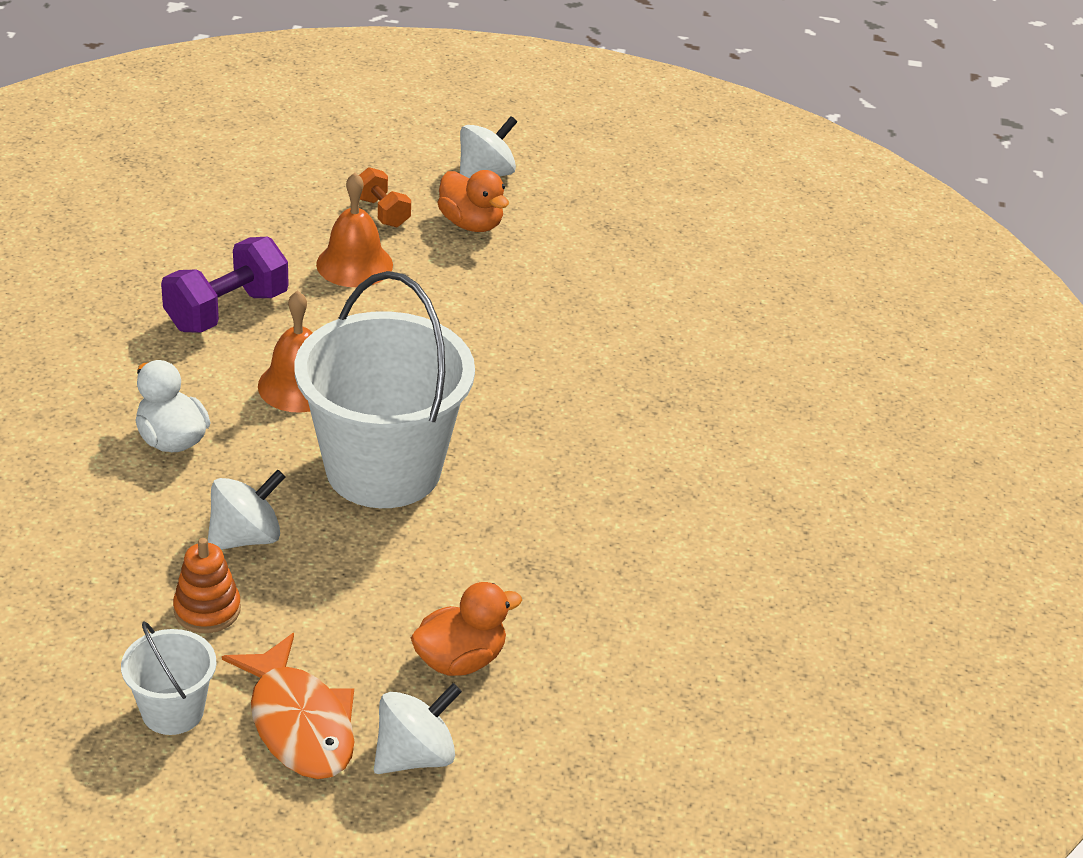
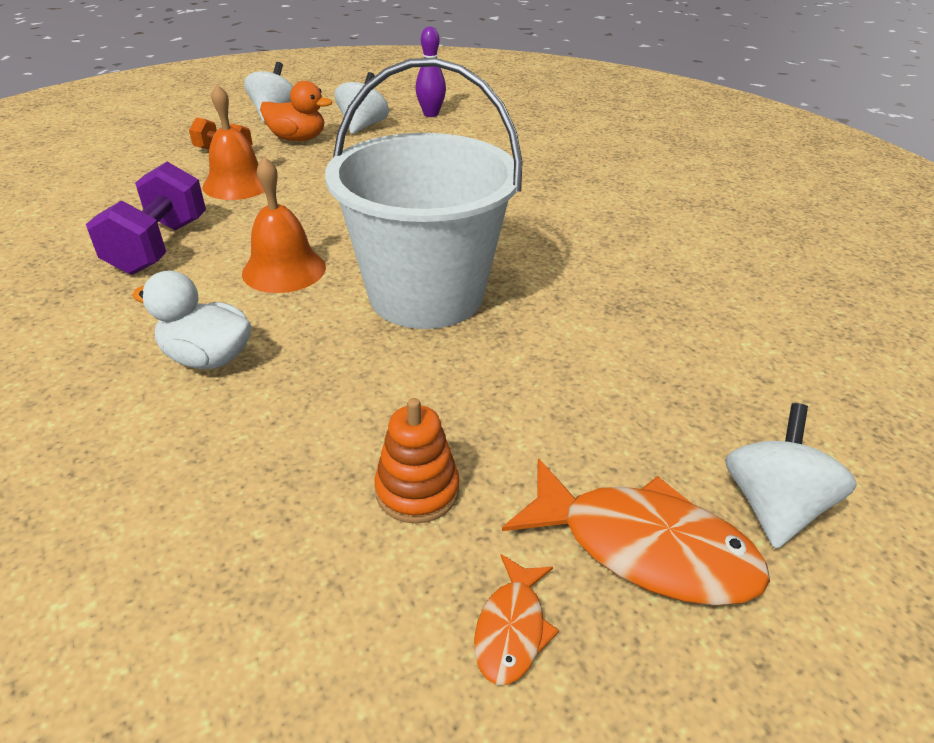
camera: 35 degrees left, 0 degrees up
white bucket [121,621,217,735] -> orange fish [474,554,559,685]
white spinning top [208,469,285,550] -> white spinning top moved to [335,72,389,134]
orange duck [411,582,522,676] -> none
none -> purple bowling pin [415,27,446,117]

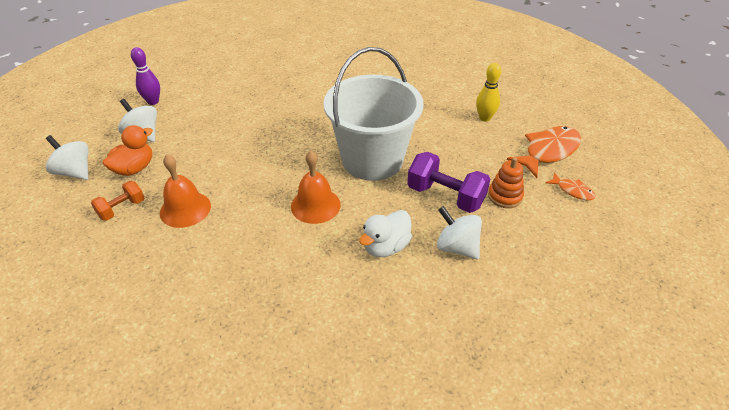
camera: 65 degrees left, 5 degrees up
purple dumbbell [86,162,206,275] -> purple dumbbell moved to [407,152,490,213]
white spinning top [725,403,857,549] -> white spinning top moved to [437,206,482,260]
none -> yellow bowling pin [476,63,501,121]

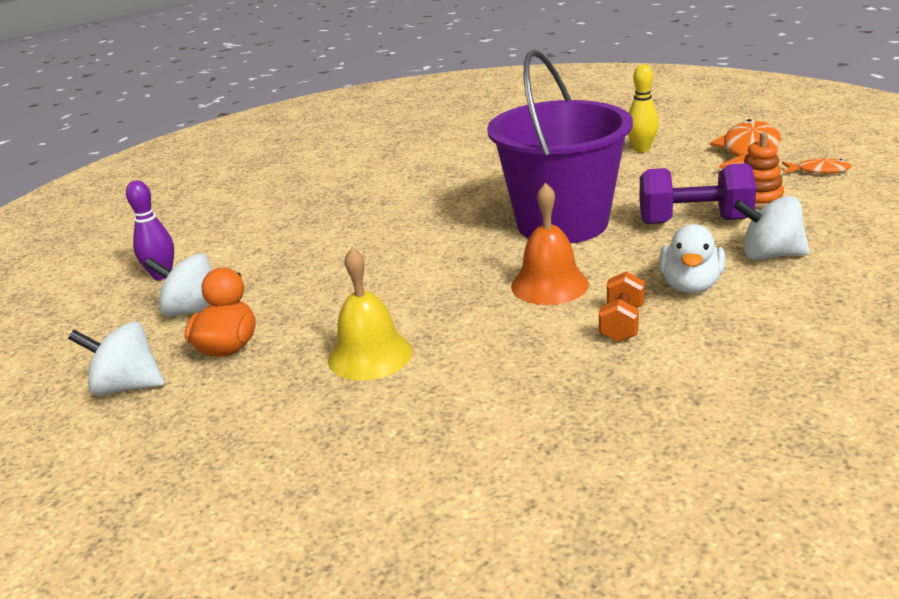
camera: 25 degrees left, 15 degrees down
orange dumbbell [91,181,145,221] -> orange dumbbell moved to [599,271,645,342]
orange bell [160,154,211,228] -> yellow bell [328,248,412,381]
white bucket [323,47,423,181] -> purple bucket [487,49,633,243]

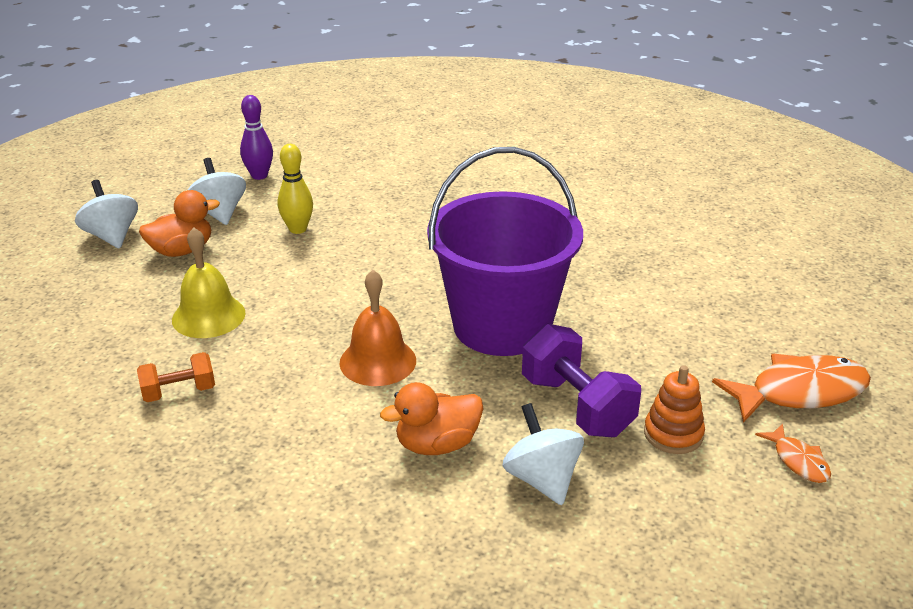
camera: 50 degrees right, 5 degrees up
orange dumbbell [599,271,645,342] -> orange dumbbell moved to [137,352,215,402]
yellow bowling pin [628,64,659,152] -> yellow bowling pin moved to [278,144,313,234]
white duck [659,224,726,293] -> orange duck [380,382,483,455]

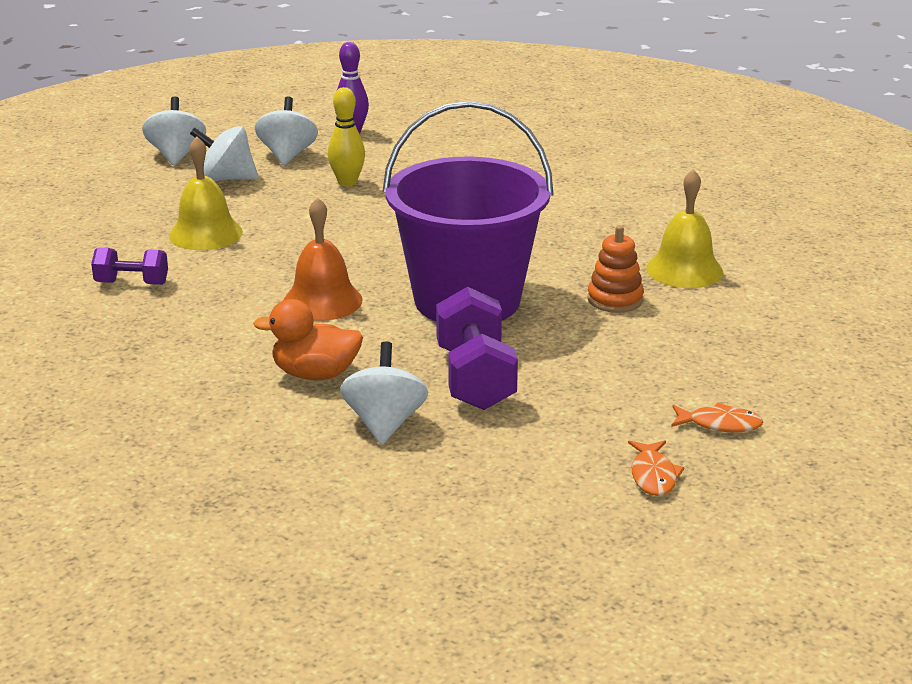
camera: 25 degrees right, 5 degrees down
orange dumbbell [137,352,215,402] -> purple dumbbell [91,247,168,285]
orange duck [139,190,220,257] -> white spinning top [190,126,258,181]
orange stacking toy [644,365,705,454] -> orange stacking toy moved to [588,225,644,313]
orange fish [712,354,871,423] -> orange fish [671,403,763,433], size x0.51
none -> yellow bell [646,169,723,288]

